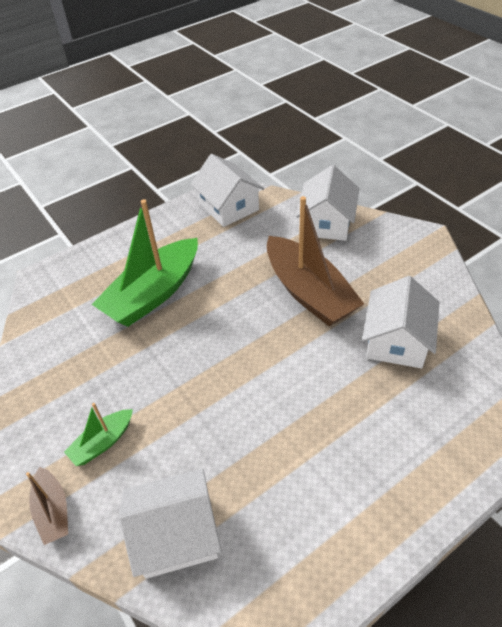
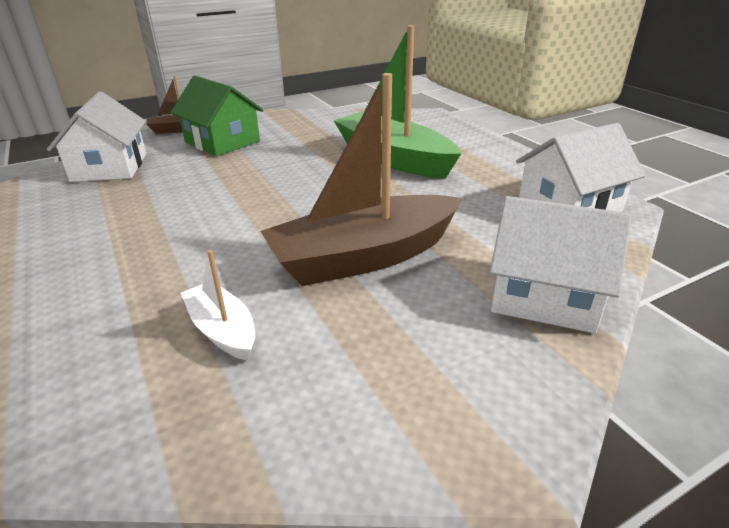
camera: 95 degrees right, 15 degrees down
green boat [64,403,133,466] -> green house [170,76,264,156]
white house [362,276,439,368] -> white boat [181,250,255,361]

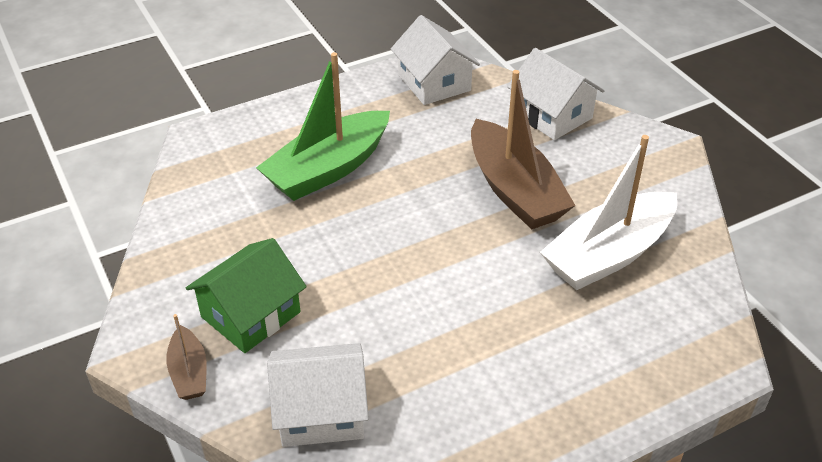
camera: 90 degrees left, 10 degrees up
white boat [181,250,255,361] -> white boat [540,135,677,290], size x2.07
white house [490,196,632,333] -> white house turned 60 degrees counterclockwise [507,48,605,140]

